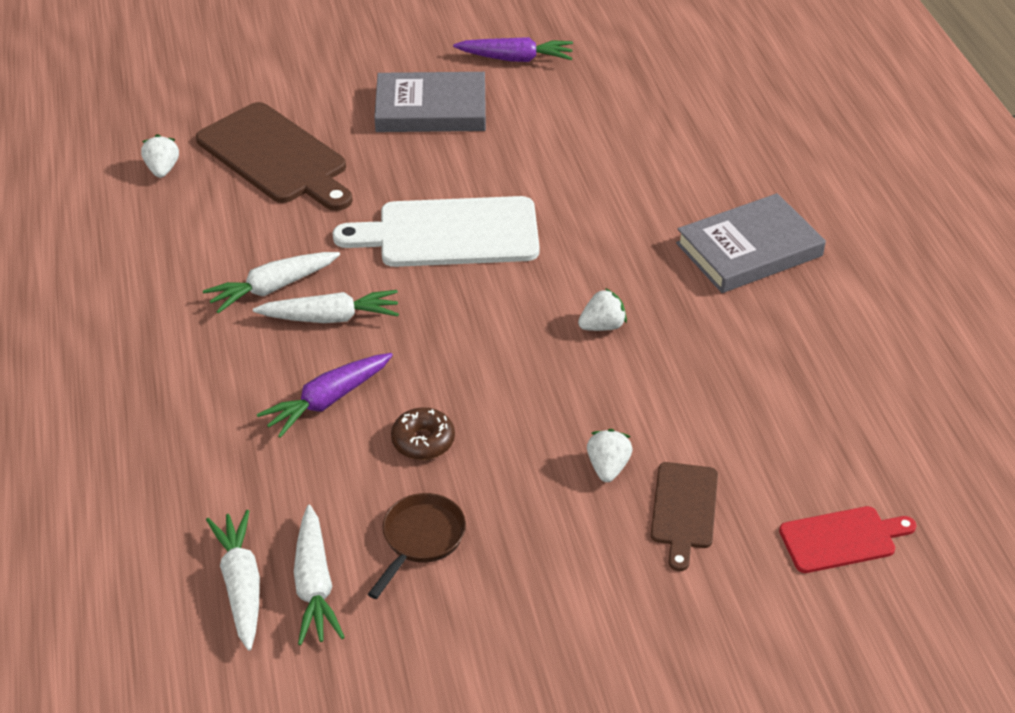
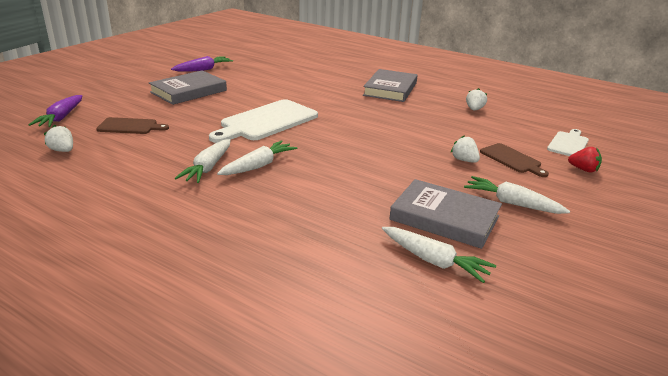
camera: 45 degrees left, 15 degrees down
brown cutting board [196,102,353,211] -> brown cutting board [96,117,169,134], size x0.55
white carrot [206,510,260,651] -> white carrot moved to [464,176,570,214]
purple carrot [257,353,393,438] -> purple carrot moved to [28,95,82,127]
brown pan [368,493,466,599] -> grey book [389,179,502,249]
brown donut [391,407,455,460] -> none
white strawberry [578,288,627,331] -> white strawberry moved to [466,88,487,110]
red cutting board [779,506,917,573] -> white cutting board [547,129,589,156]
none -> red strawberry [568,147,602,173]

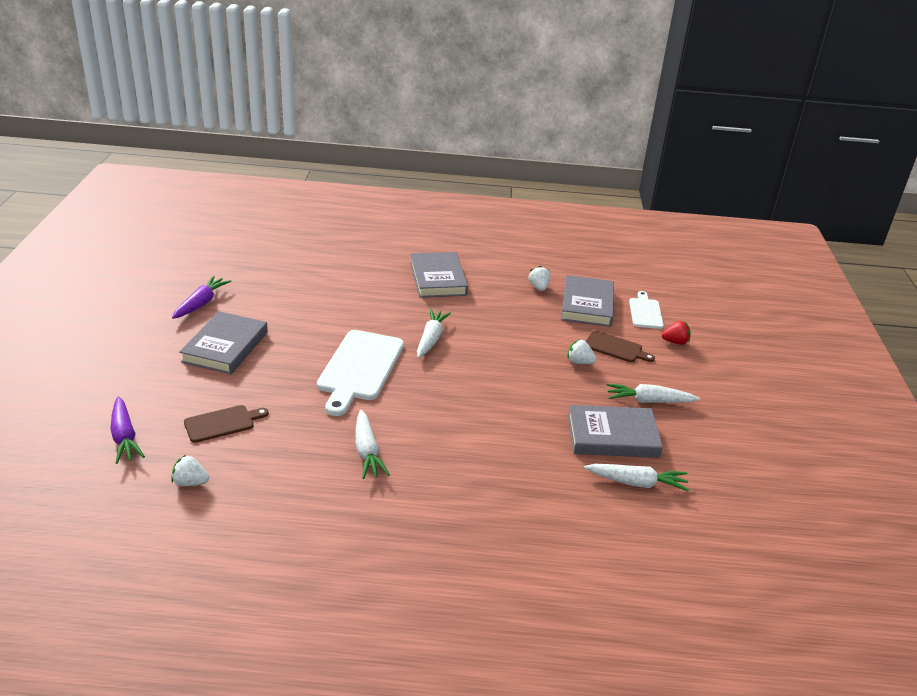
camera: 30 degrees left, 5 degrees up
white carrot [217,140,297,175] -> white carrot moved to [417,309,451,358]
none -> grey book [561,275,614,327]

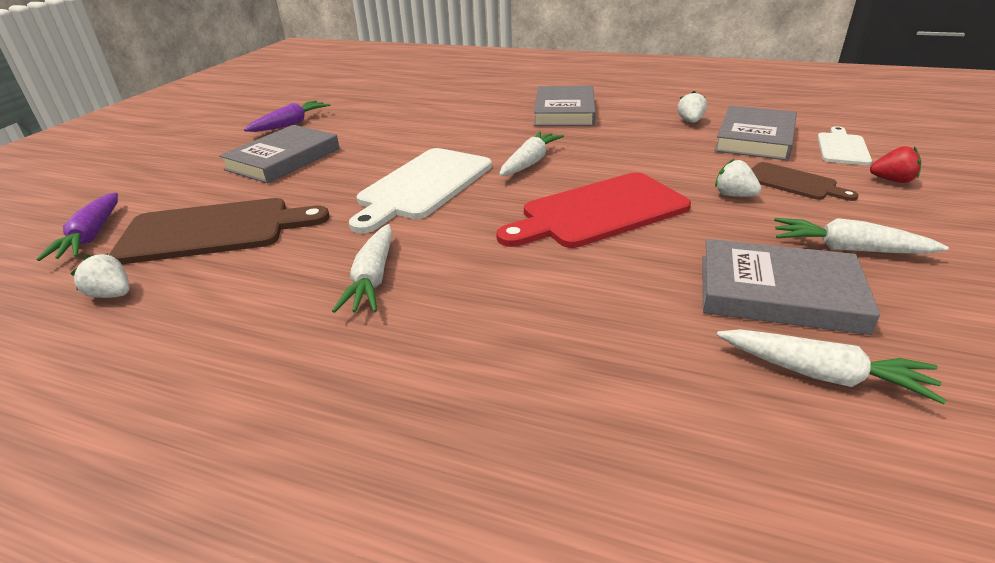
camera: 20 degrees right, 0 degrees up
brown cutting board [184,405,269,443] -> brown cutting board [109,198,330,264], size x1.82
none -> red cutting board [496,172,691,248]

